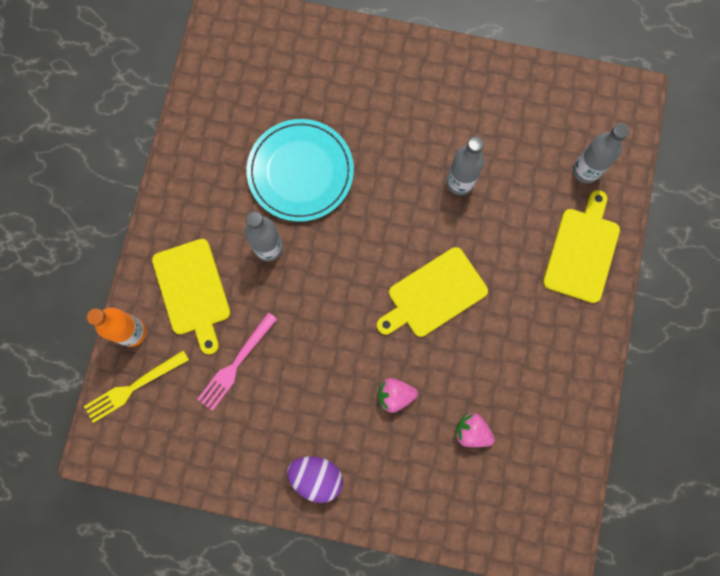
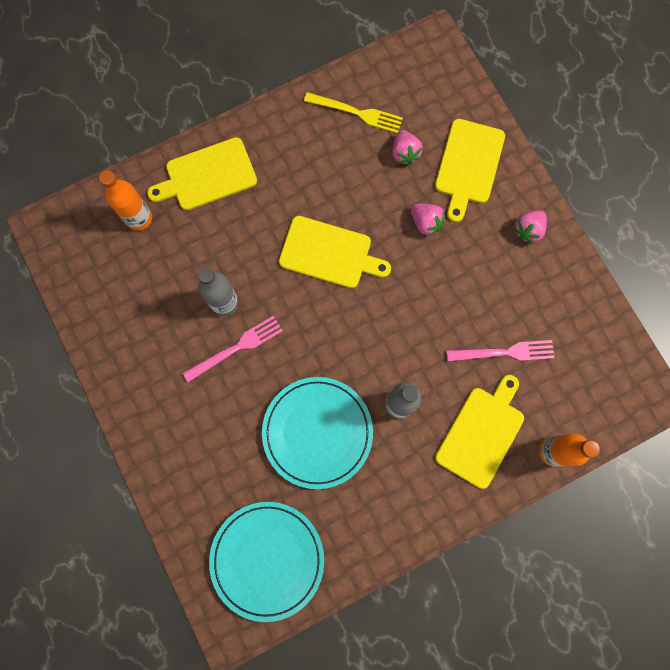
camera: 130 degrees left, 0 degrees up
yellow fork [84,350,189,423] -> yellow fork moved to [304,92,403,133]
purple egg [287,456,343,503] -> pink strawberry [513,210,547,244]
grey bottle [573,123,629,184] -> orange bottle [99,170,152,231]
none -> pink fork [183,316,283,382]
none -> turquoise plate [209,502,324,622]
none -> yellow cutting board [435,119,505,222]

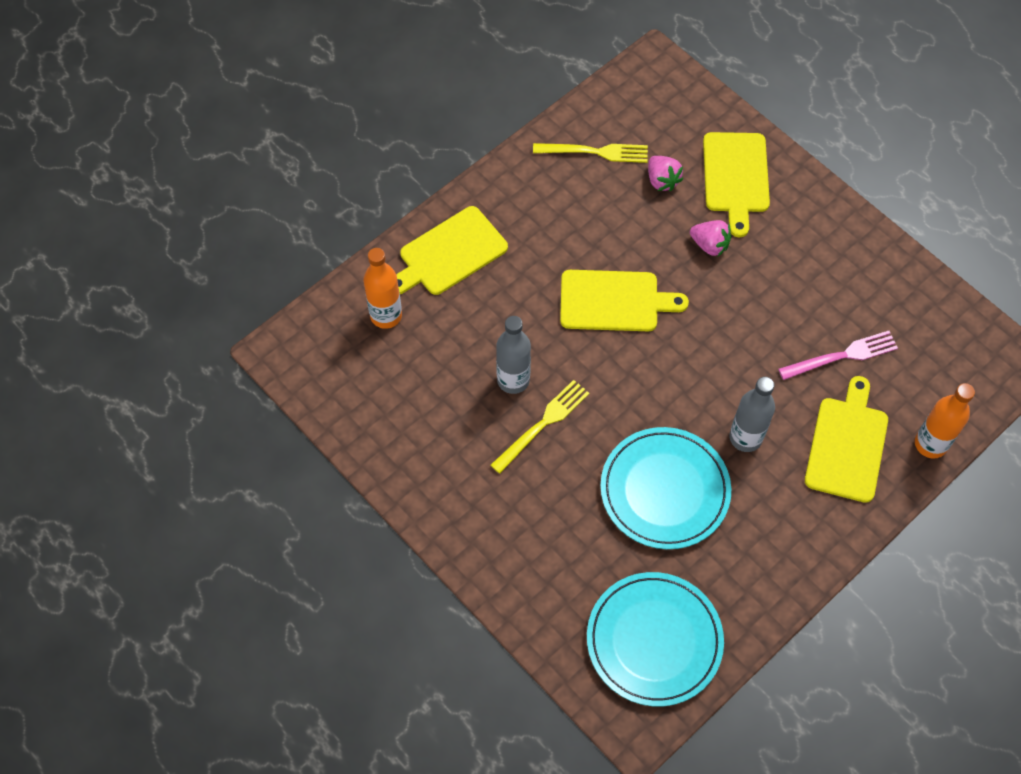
camera: 15 degrees left, 15 degrees down
pink fork [183,316,283,382] -> yellow fork [491,380,590,474]
pink strawberry [513,210,547,244] -> none

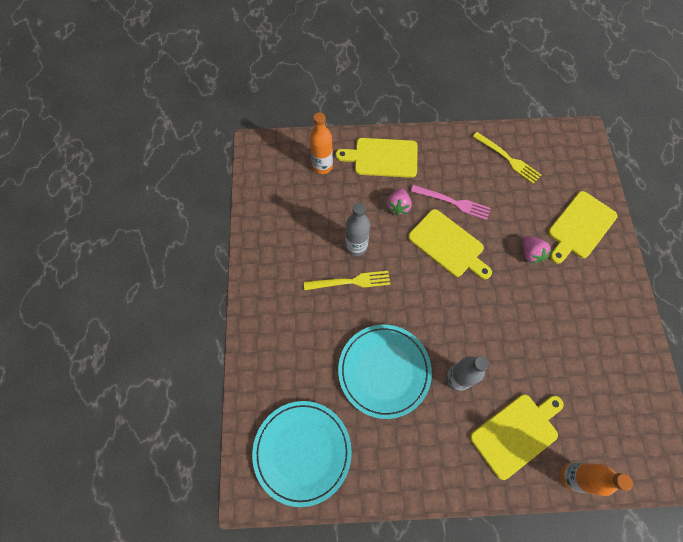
camera: 40 degrees right, 5 degrees up
pink strawberry [648,156,683,191] -> pink strawberry moved to [387,188,412,216]
pink fork [779,331,898,380] -> pink fork moved to [411,185,491,220]

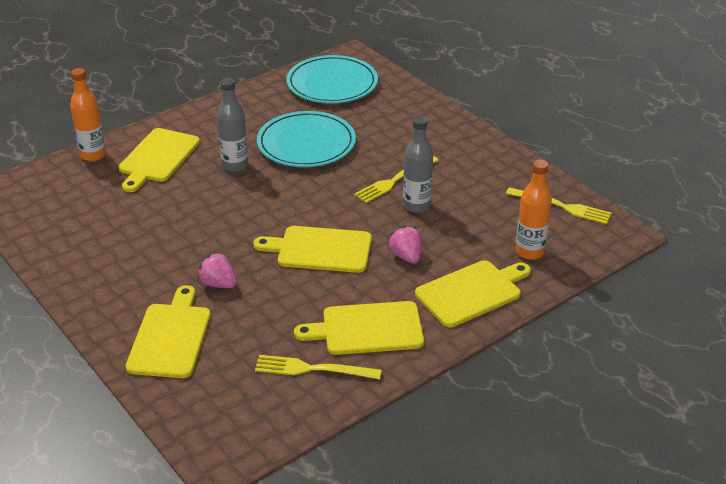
camera: 145 degrees right, 30 degrees down
pink fork [411,185,491,220] -> none
none -> yellow cutting board [294,301,424,355]
none -> yellow fork [506,188,612,224]

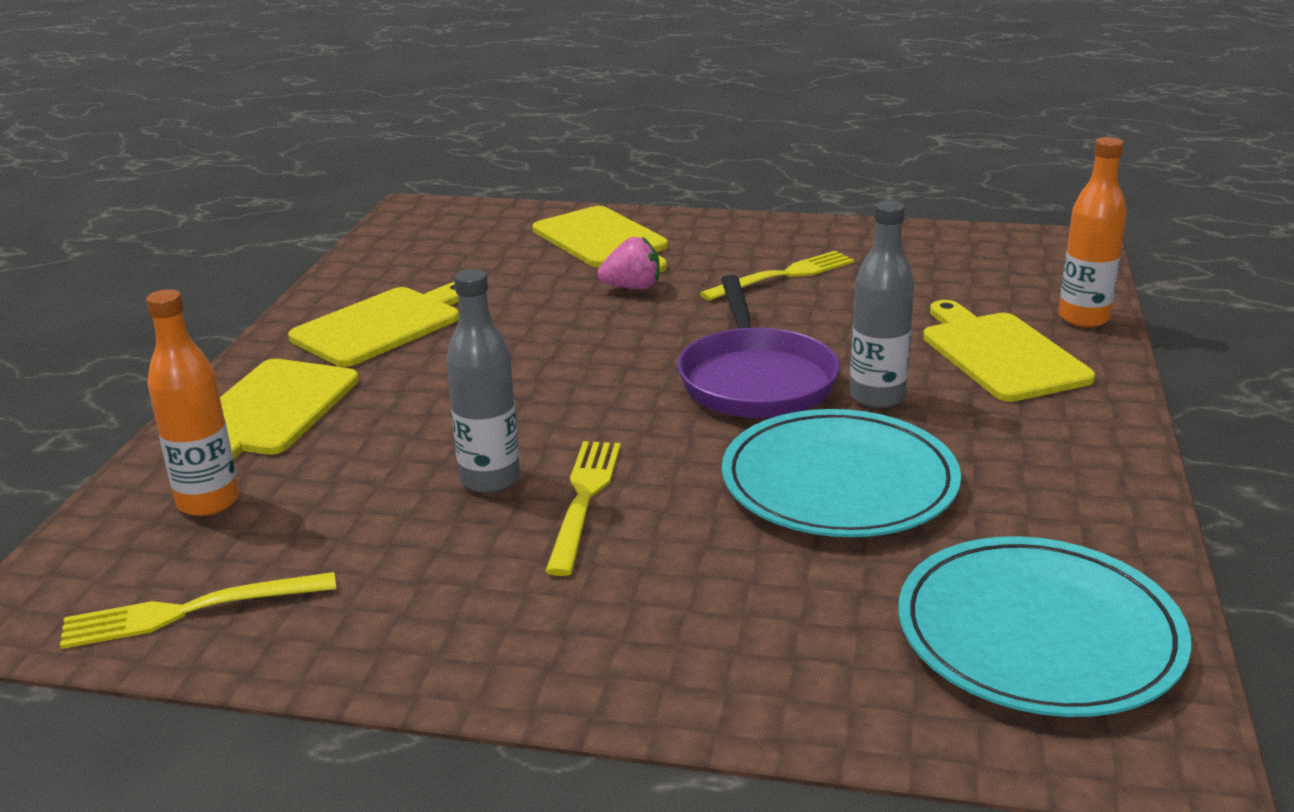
camera: 140 degrees right, 10 degrees down
yellow cutting board [253,226,372,273] -> none
yellow fork [255,355,382,379] -> yellow fork moved to [700,251,854,301]
pink strawberry [388,226,421,264] -> none
none -> purple pan [678,275,840,418]

